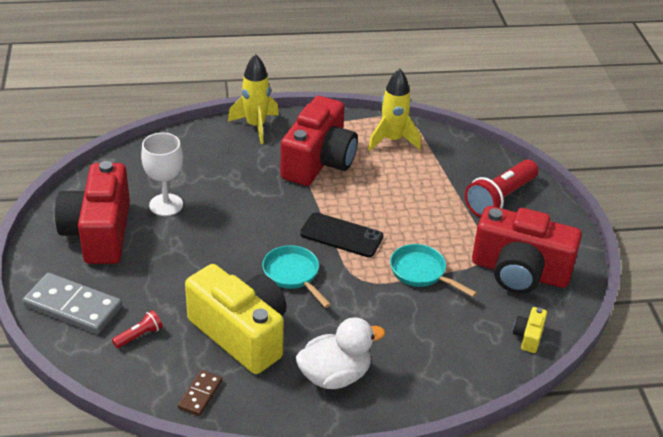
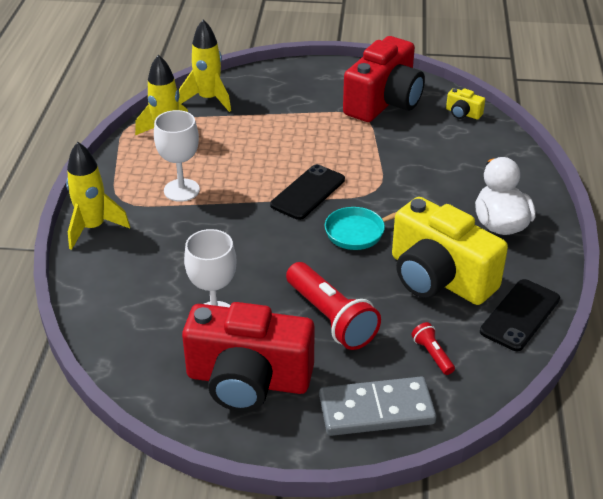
camera: 75 degrees left, 0 degrees up
grey domino [23,273,122,334] -> grey domino turned 45 degrees clockwise [319,377,437,436]
brown domino [178,370,222,416] -> black phone [480,279,560,351]
yellow camera [185,264,286,374] -> yellow camera turned 105 degrees counterclockwise [392,197,508,305]
red camera [280,96,358,186] -> white goblet [154,110,200,202]
turquoise pan [390,244,477,297] -> none
red flashlight [465,159,538,217] -> red flashlight moved to [286,262,381,350]
none -> yellow rocket [179,20,231,112]

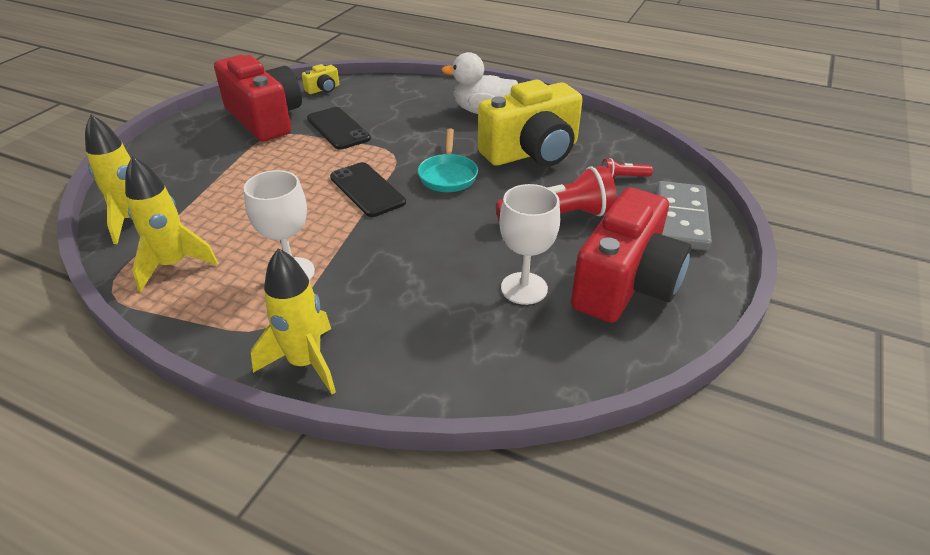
camera: 70 degrees left, 0 degrees up
black phone [480,279,560,351] -> black phone moved to [307,107,371,150]

